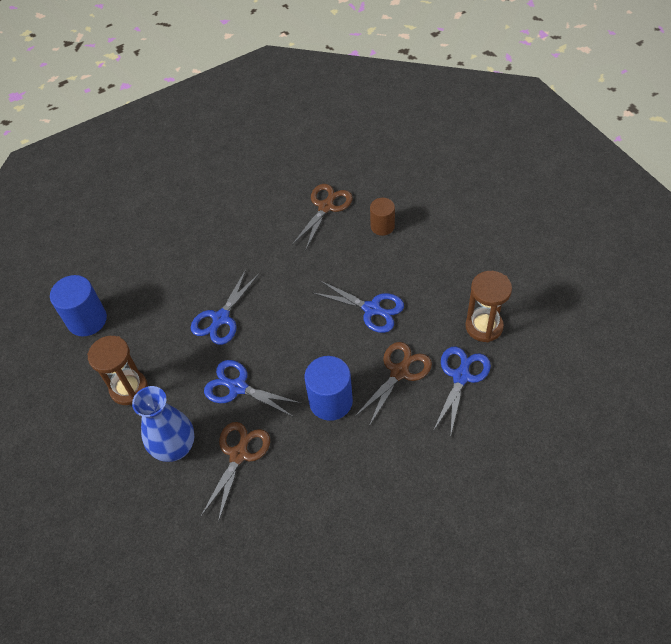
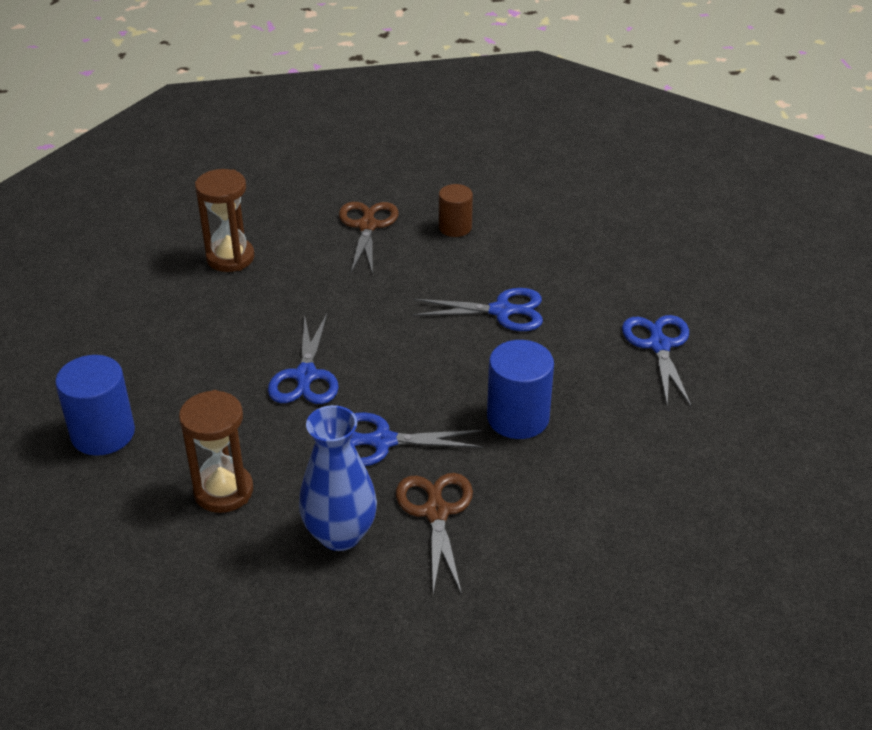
camera: 30 degrees left, 15 degrees down
brown scissors [354,342,432,426] -> none
brown hourglass [465,271,512,342] -> brown hourglass moved to [195,169,254,272]

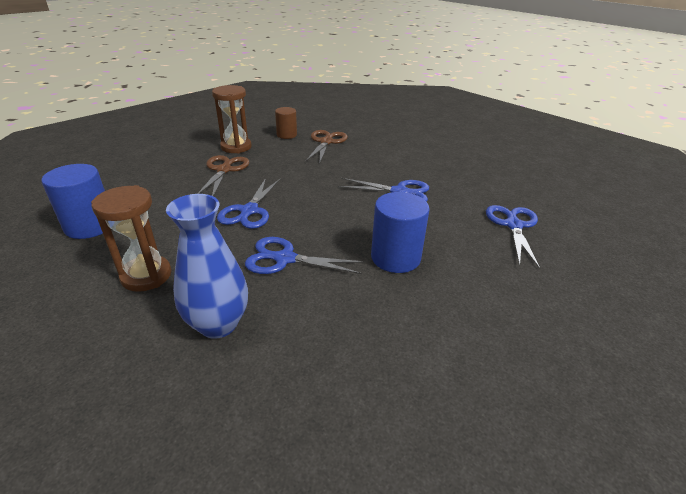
camera: 10 degrees right, 5 degrees down
brown scissors [396,473,473,595] -> brown scissors moved to [197,155,250,196]
brown cylinder [439,184,473,237] -> brown cylinder moved to [275,107,297,139]

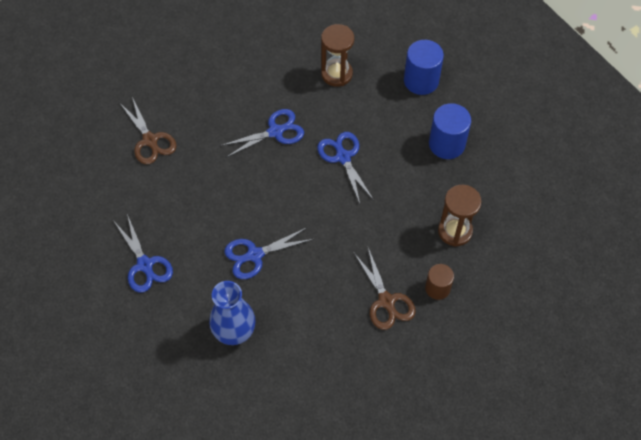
camera: 145 degrees right, 25 degrees up
blue vase [166,194,248,339] -> blue vase moved to [209,281,256,345]
brown scissors [197,155,250,196] -> brown scissors moved to [119,97,177,165]
blue cylinder [371,192,429,273] -> blue cylinder moved to [429,103,471,159]

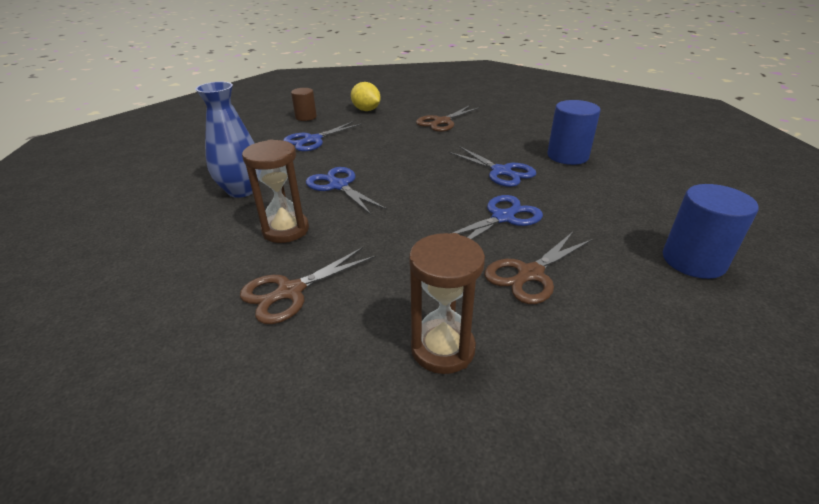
camera: 75 degrees right, 25 degrees down
brown hourglass [321,24,354,87] -> brown hourglass moved to [242,139,309,243]
brown cylinder [425,264,454,300] -> brown cylinder moved to [291,88,317,121]
blue cylinder [429,103,471,159] -> blue cylinder moved to [547,100,601,165]
none -> yellow lemon [351,82,381,111]
none -> brown scissors [485,232,592,304]

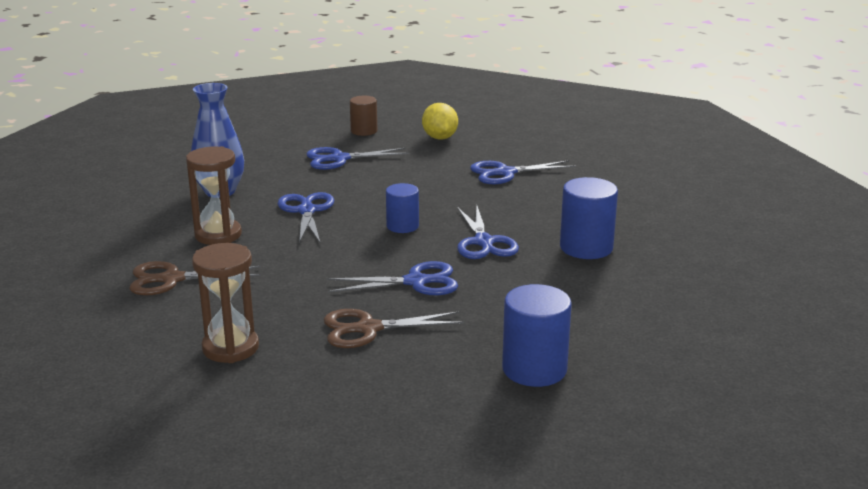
camera: 30 degrees right, 10 degrees down
brown scissors [416,105,481,132] -> blue scissors [470,160,576,184]
none -> blue cylinder [386,183,419,233]

